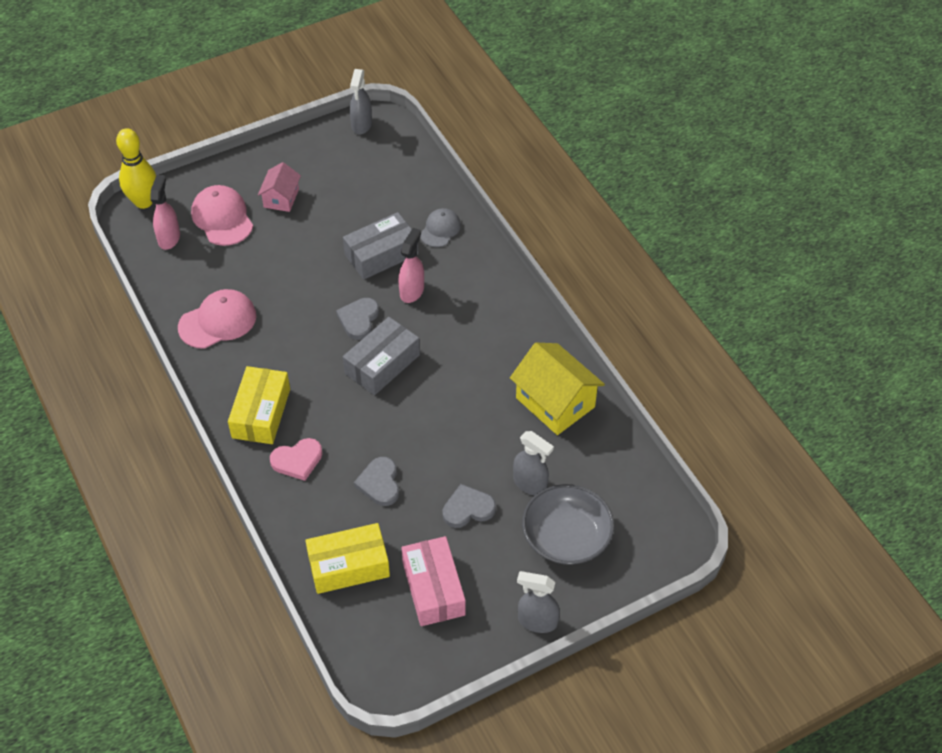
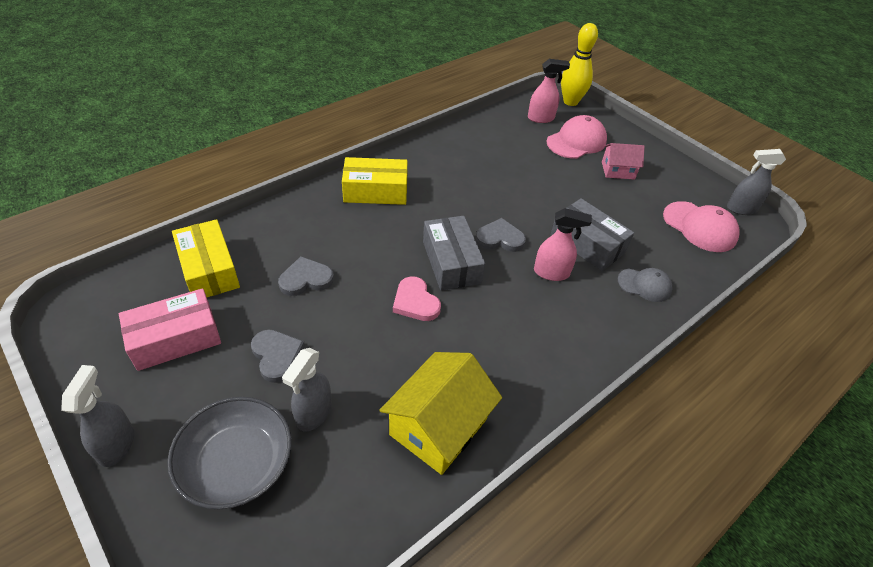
camera: 75 degrees right, 5 degrees down
pink cap [178,289,256,349] -> pink cap moved to [663,201,739,252]
pink heart [270,438,322,481] -> pink heart moved to [393,276,441,321]
grey box [343,317,420,395] -> grey box turned 45 degrees clockwise [423,216,485,291]

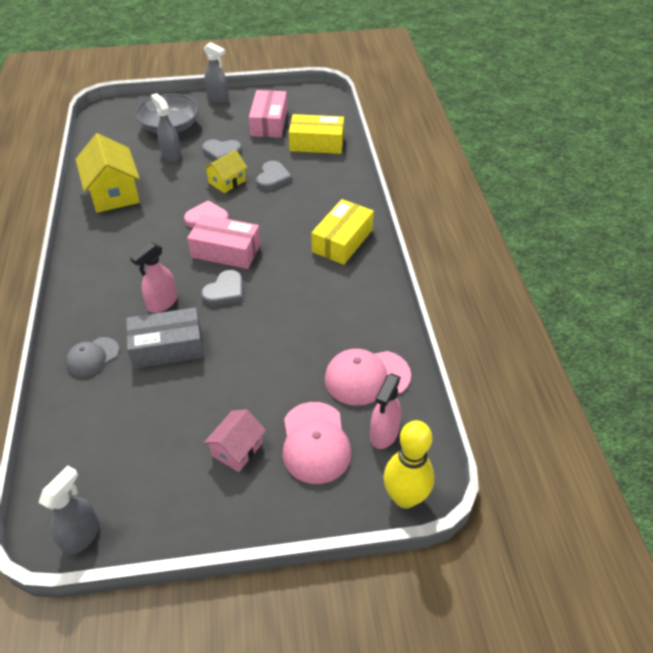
camera: 125 degrees right, 0 degrees up
grey box [423,216,485,291] -> pink box [187,214,261,269]
pink cap [663,201,739,252] -> pink cap moved to [325,349,411,406]
none -> yellow house [203,150,247,193]

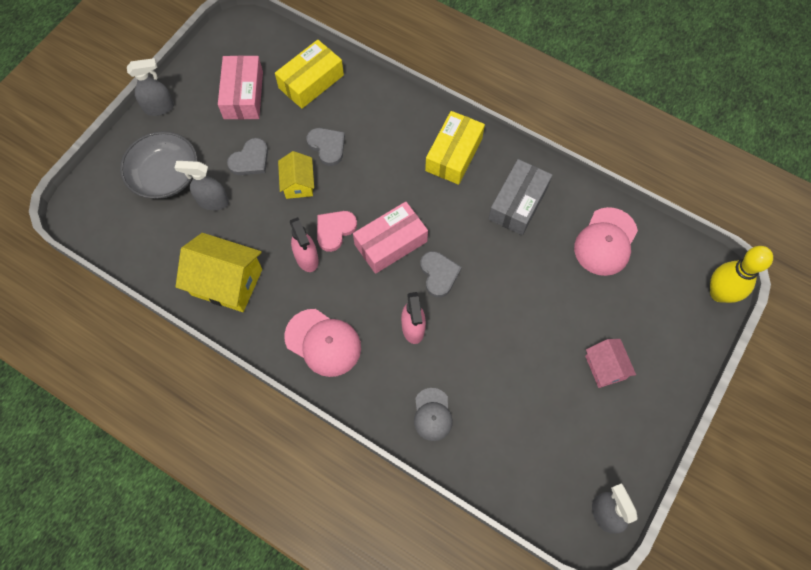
camera: 50 degrees left, 20 degrees up
grey box [126,307,204,369] -> grey box moved to [488,159,552,235]
pink box [249,90,287,138] -> pink box turned 45 degrees clockwise [218,55,263,119]
pink cap [283,402,351,484] -> pink cap moved to [284,309,361,377]
yellow box [311,199,374,265] -> yellow box turned 45 degrees clockwise [425,111,485,185]
pink spray bottle [370,373,401,449] -> pink spray bottle moved to [290,217,319,272]

